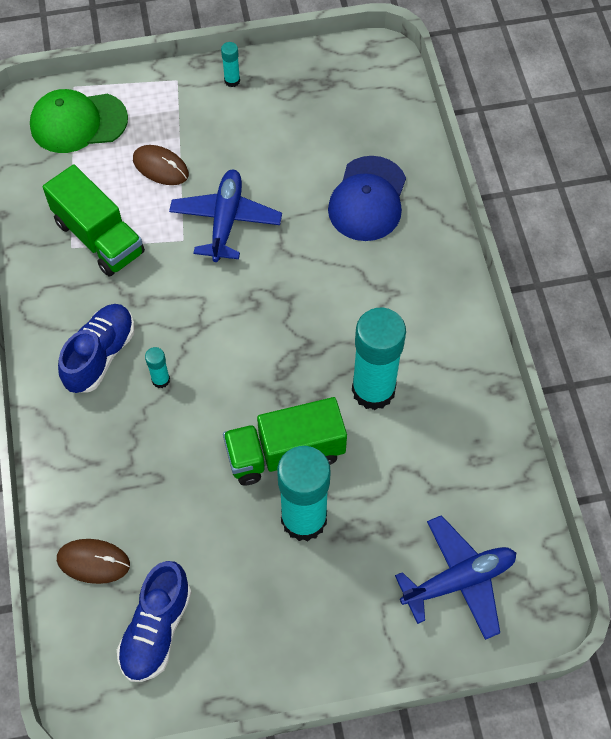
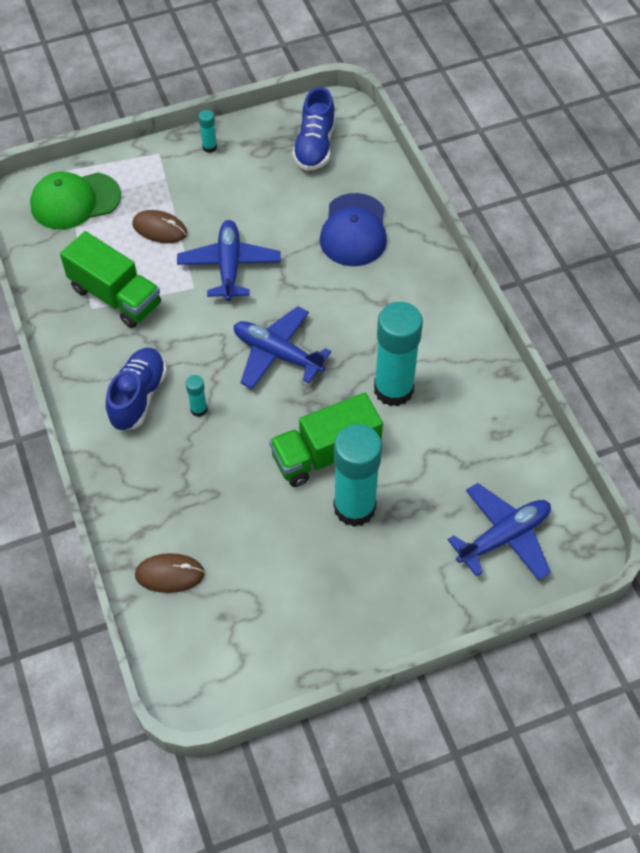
camera: 10 degrees left, 5 degrees down
blue shoe [117,561,192,682] -> blue shoe moved to [292,87,335,171]
none -> blue plane [234,306,331,389]

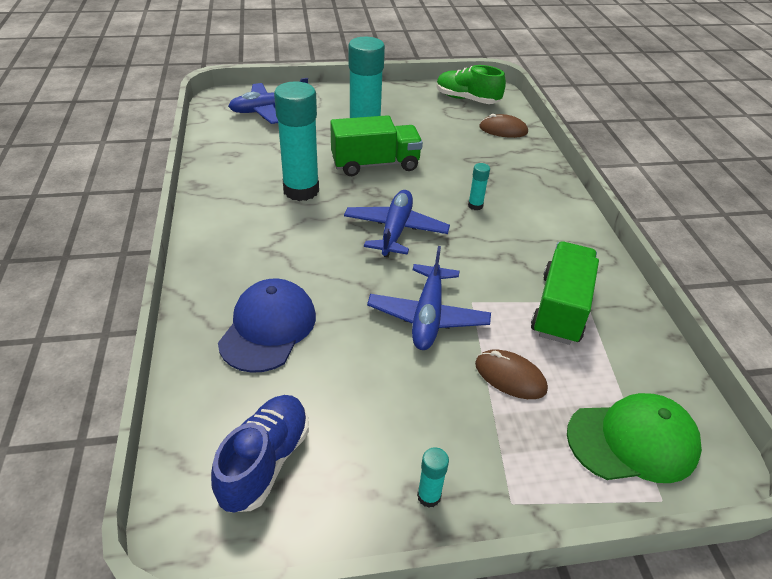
camera: 170 degrees left, 15 degrees down
green truck [60,231,161,328] -> green truck turned 60 degrees clockwise [531,241,599,345]
blue shoe [106,348,167,431] -> none
blue plane [234,306,331,389] -> blue plane turned 120 degrees counterclockwise [344,190,450,258]
none -> green shoe [436,65,506,104]

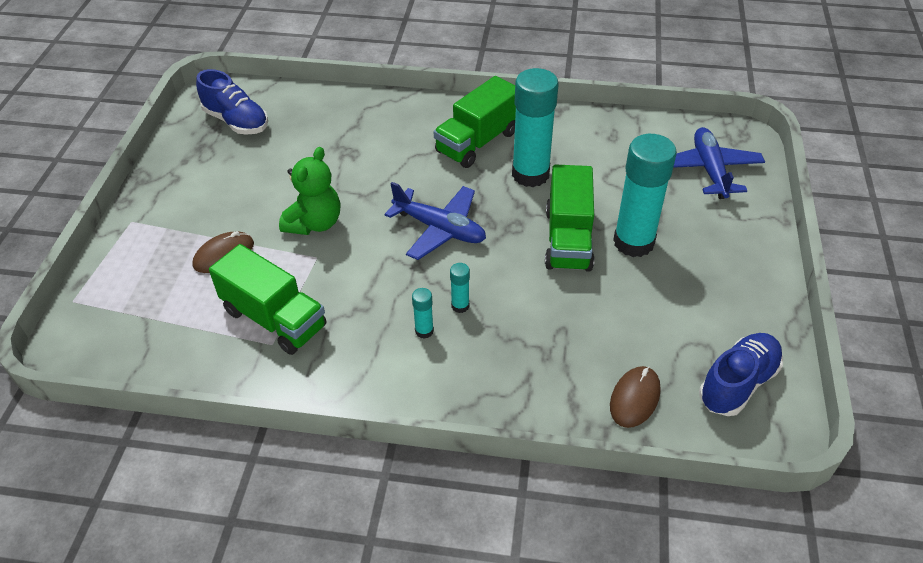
camera: 110 degrees right, 5 degrees up
blue cap [218,279,316,373] -> none
blue plane [367,246,491,350] -> green teddy bear [279,147,340,235]
turquoise glue stick [417,447,449,508] -> turquoise glue stick moved to [412,288,434,339]
green shoe [436,65,506,104] -> blue shoe [699,333,783,416]
green cap [567,393,702,483] -> none
none -> green truck [434,76,516,168]

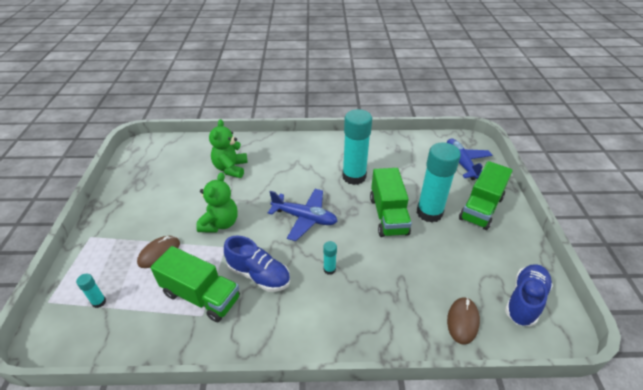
camera: 10 degrees left, 5 degrees down
blue shoe [196,69,268,135] -> blue shoe moved to [224,236,290,292]
turquoise glue stick [412,288,434,339] -> turquoise glue stick moved to [76,273,106,308]
green truck [434,76,516,168] -> green truck moved to [459,161,513,230]
none -> green teddy bear [209,119,248,178]

